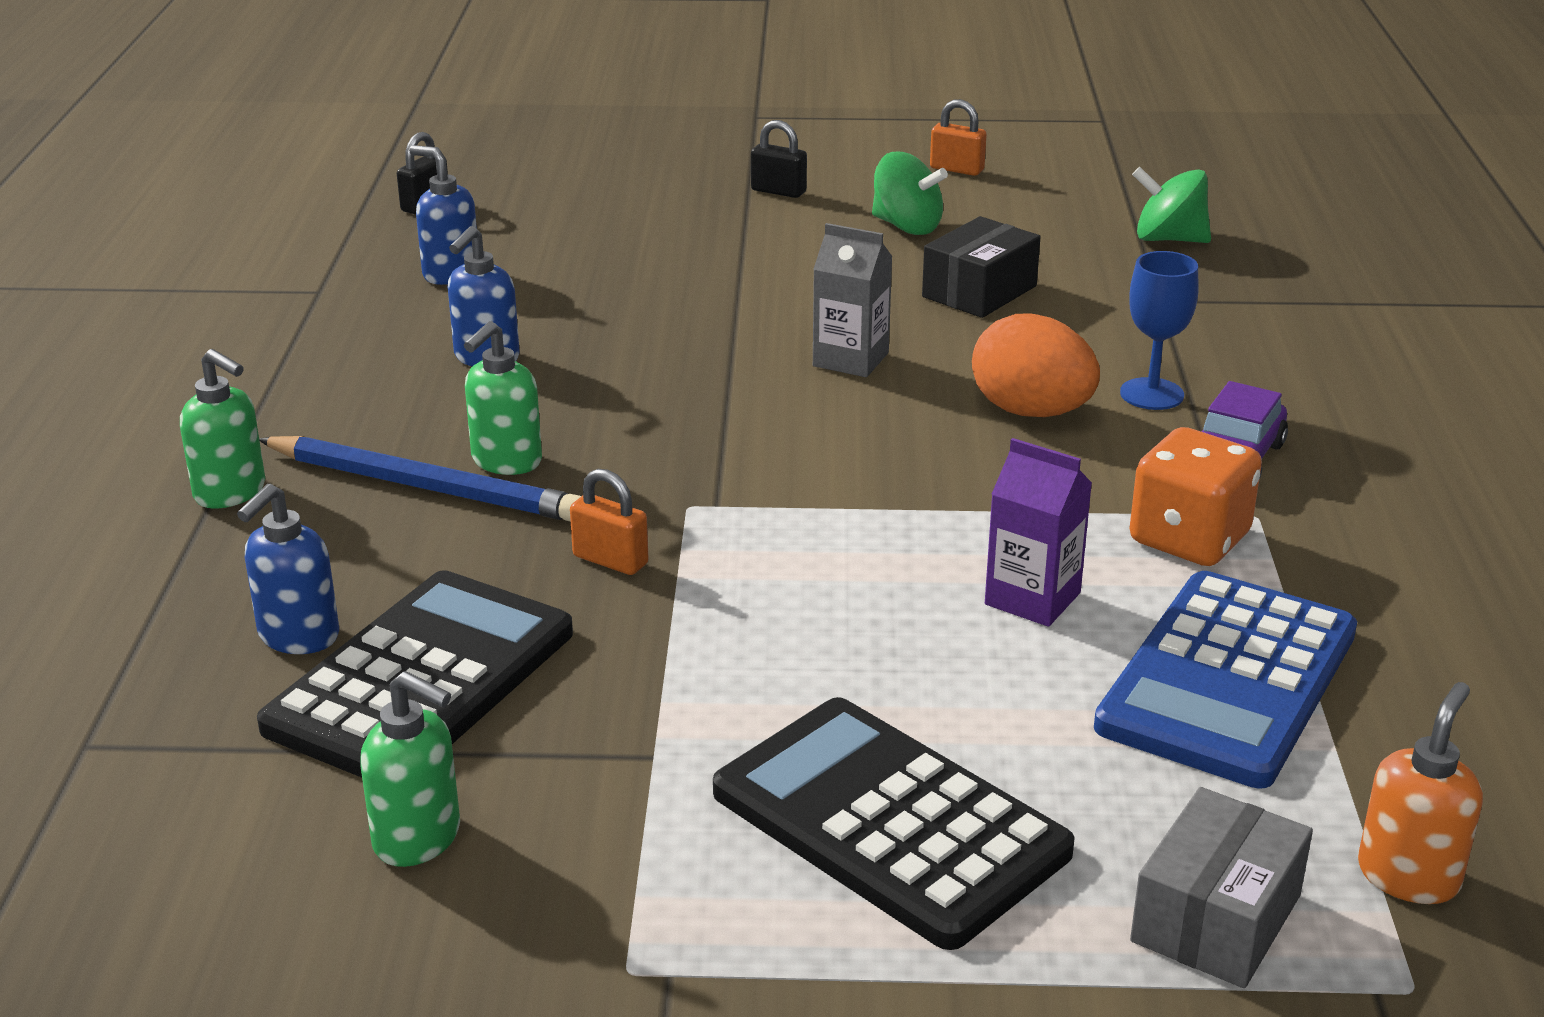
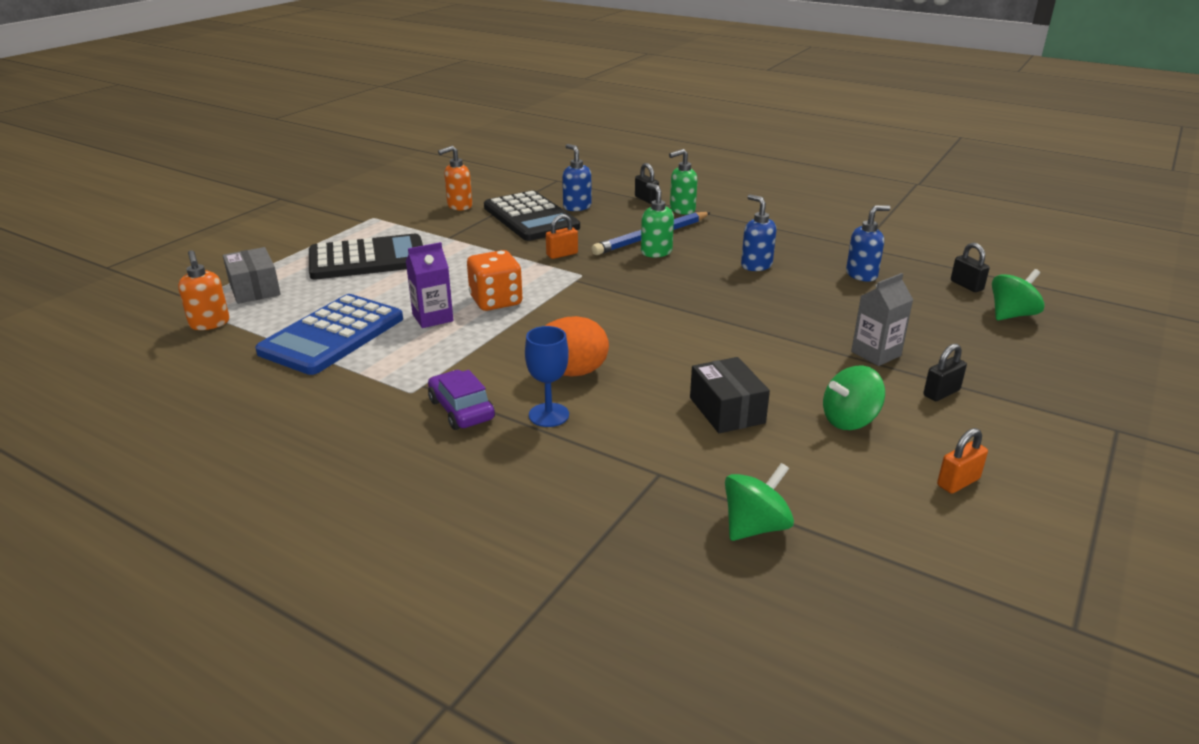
camera: 120 degrees right, 0 degrees up
green soap dispenser [360,671,460,867] -> orange soap dispenser [438,146,472,211]
grey carton [813,223,893,377] -> grey carton moved to [851,273,913,366]
blue calculator [1094,571,1357,789] -> blue calculator turned 120 degrees counterclockwise [255,294,403,375]
orange dice [1130,427,1262,566] -> orange dice moved to [467,250,523,311]
none -> black padlock [635,163,659,204]
none -> green spinning top [992,269,1045,320]

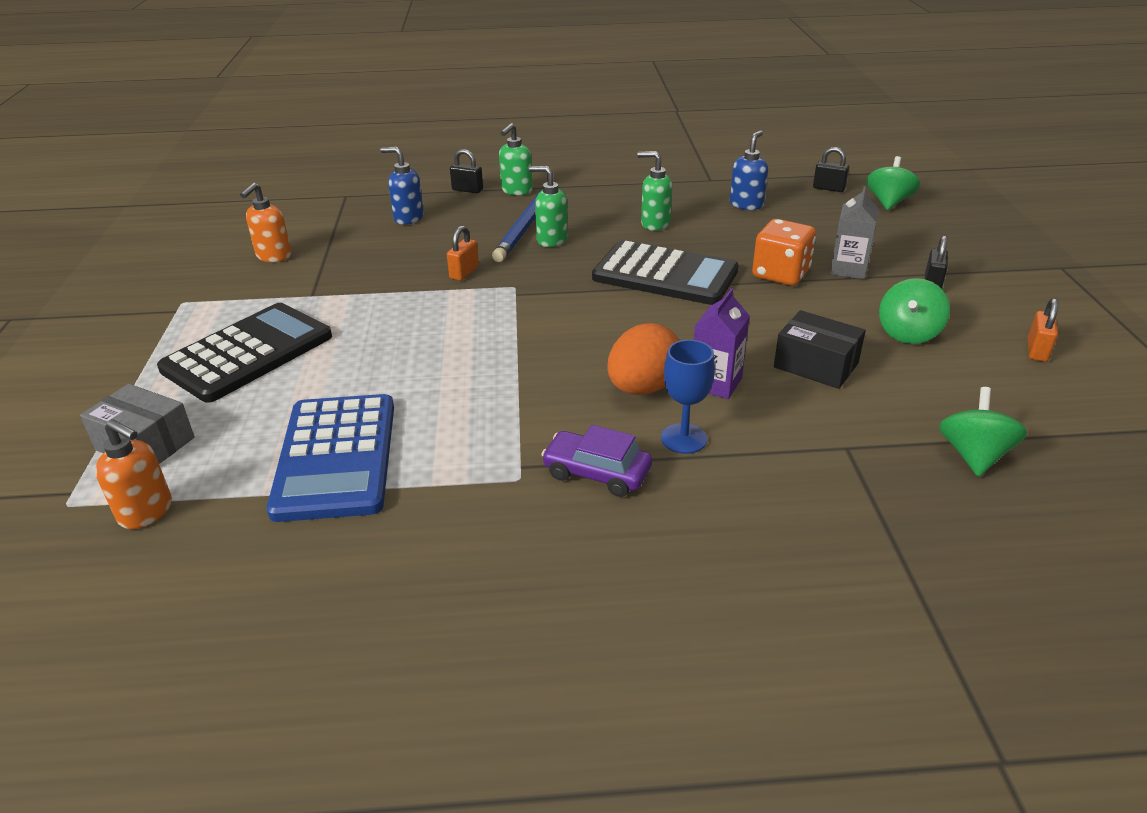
camera: 35 degrees left, 5 degrees up
purple carton [406,242,454,328] -> purple carton moved to [694,288,750,399]
orange dice [467,250,523,311] -> orange dice moved to [752,219,816,286]
black calculator [484,190,580,241] -> black calculator moved to [592,240,739,305]
blue soap dispenser [741,194,777,271] -> green soap dispenser [637,151,672,231]

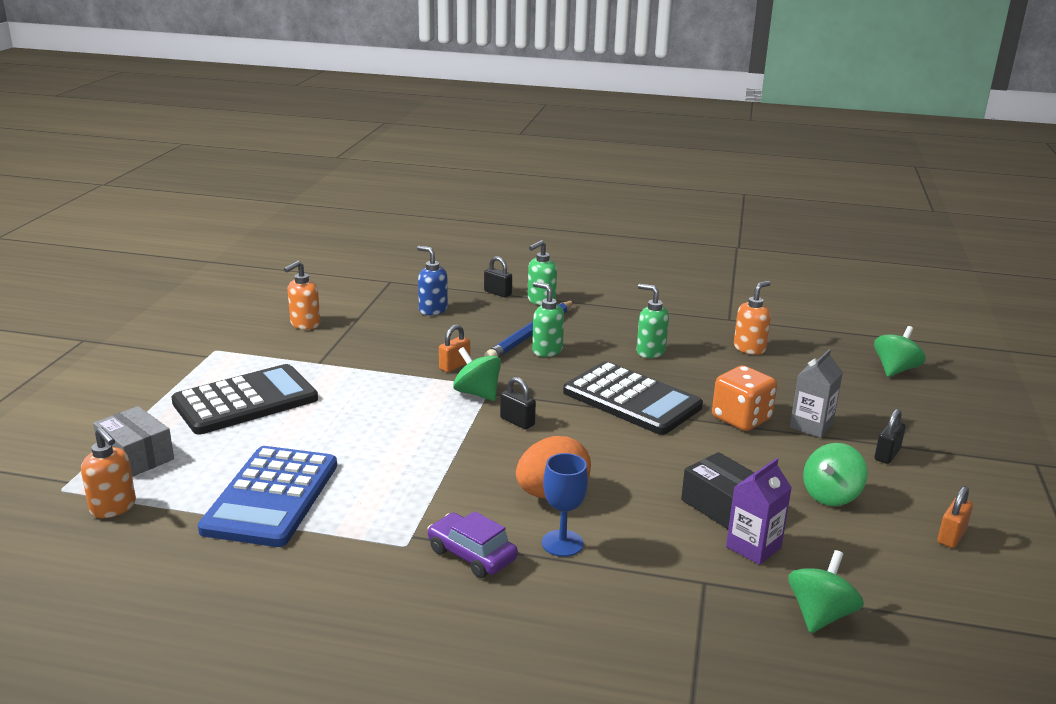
camera: 15 degrees right, 10 degrees down
purple carton [694,288,750,399] -> purple carton moved to [726,458,792,565]
blue soap dispenser [730,130,768,210] -> orange soap dispenser [734,281,771,355]
black padlock [813,147,849,192] -> black padlock moved to [500,377,536,429]
none -> green spinning top [453,347,501,401]

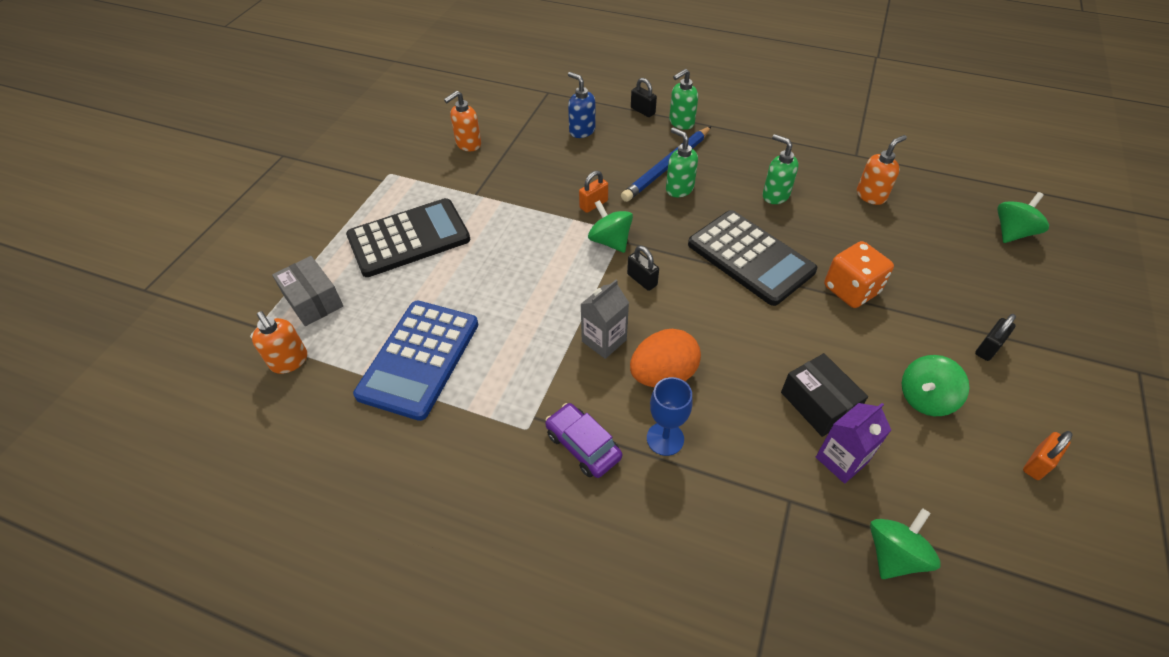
camera: 10 degrees right, 25 degrees up
grey carton [790,349,843,438] -> grey carton moved to [581,280,629,359]

